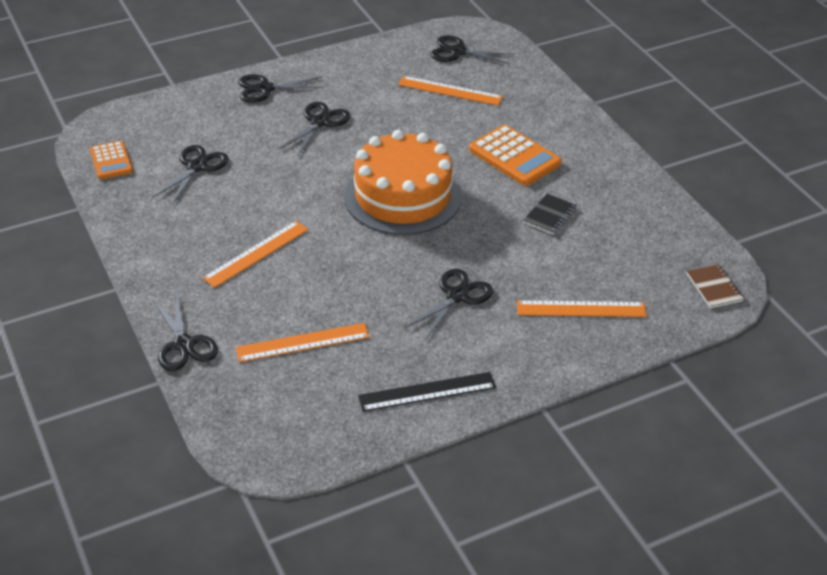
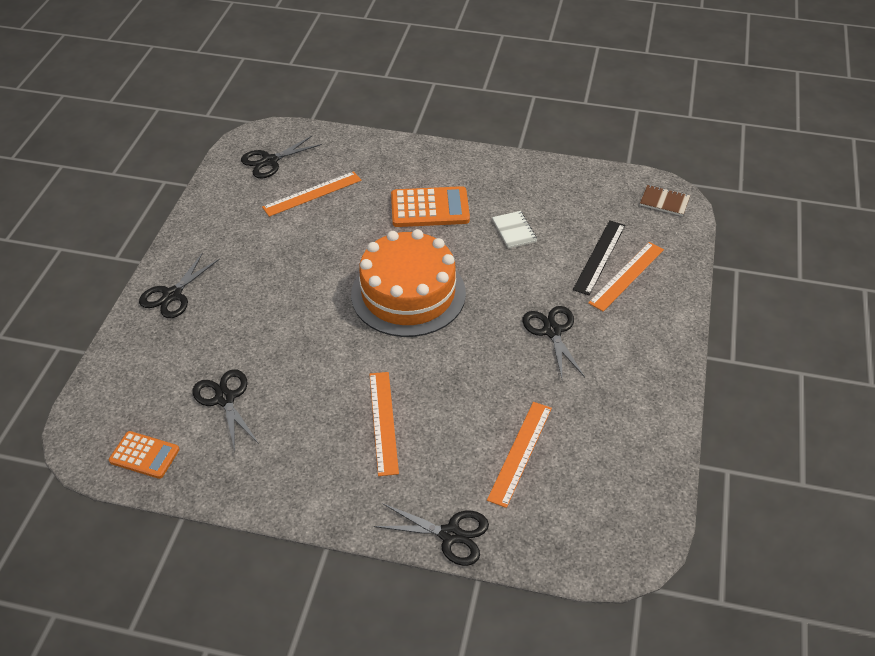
camera: 50 degrees left, 5 degrees up
black scissors [279,102,350,155] -> none
black ruler [358,372,496,412] -> black ruler moved to [573,220,625,295]
black notebook [523,194,577,235] -> white notebook [492,211,537,249]

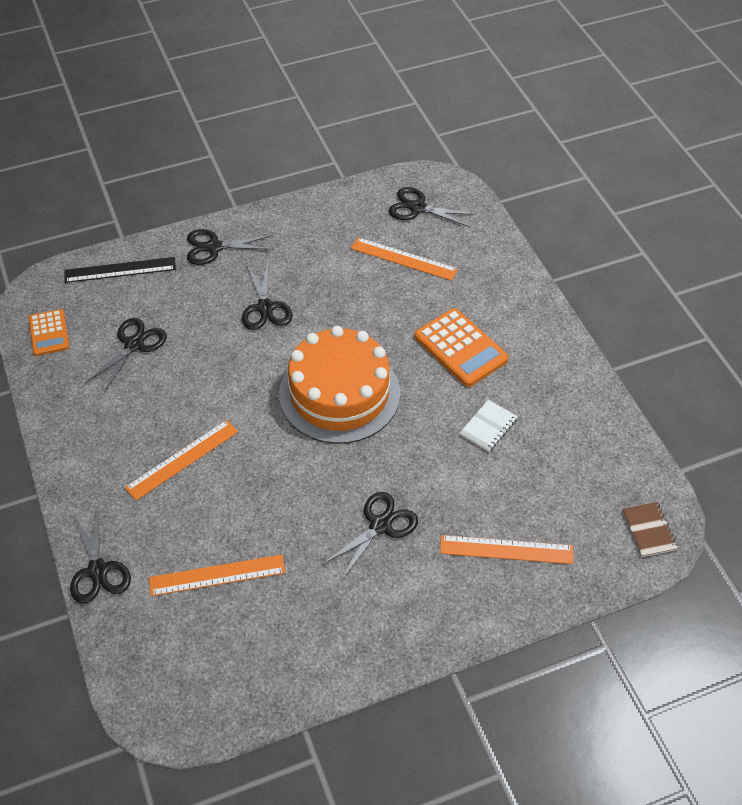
camera: 55 degrees right, 5 degrees up
black ruler [573,220,625,295] -> black ruler moved to [64,257,176,283]
none -> black scissors [242,261,293,330]

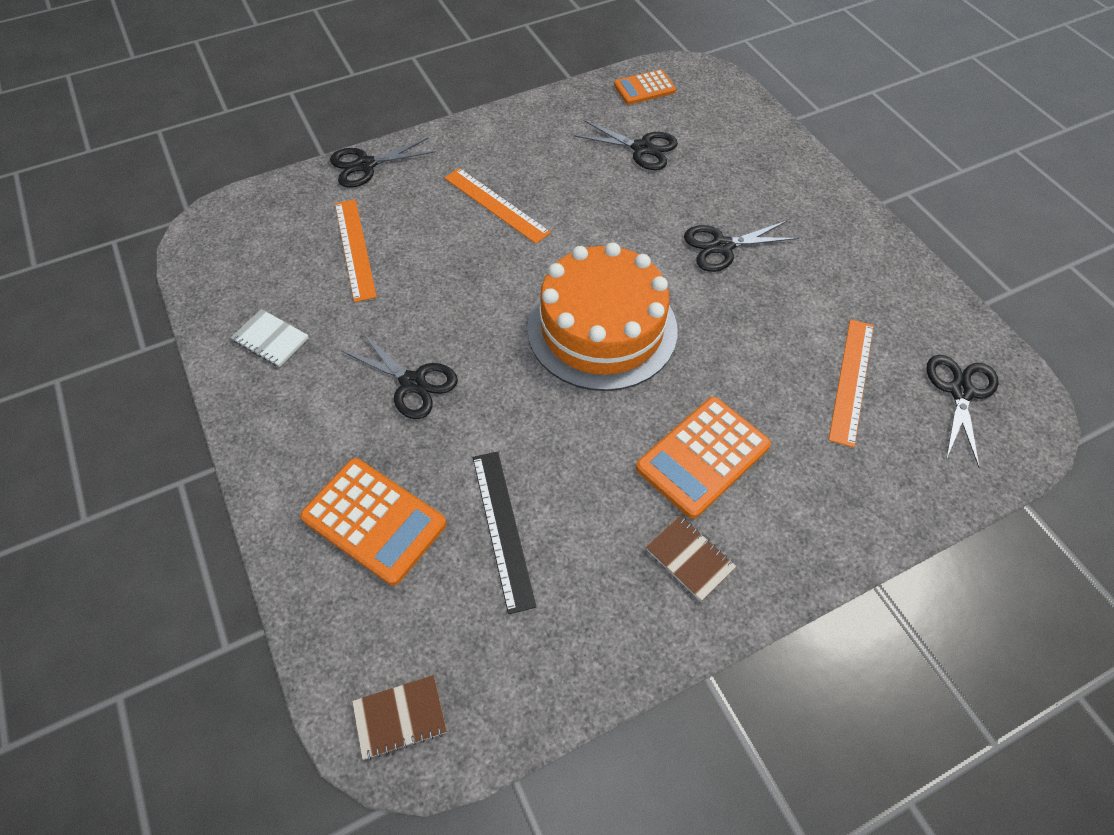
camera: 85 degrees right, 5 degrees up
black ruler [64,257,176,283] -> black ruler moved to [473,452,536,614]
black scissors [187,229,274,265] -> none
orange ruler [440,535,574,564] -> orange calculator [300,458,447,586]
white notebook [460,400,518,452] -> white notebook moved to [231,309,309,367]
none -> brown notebook [646,515,737,602]

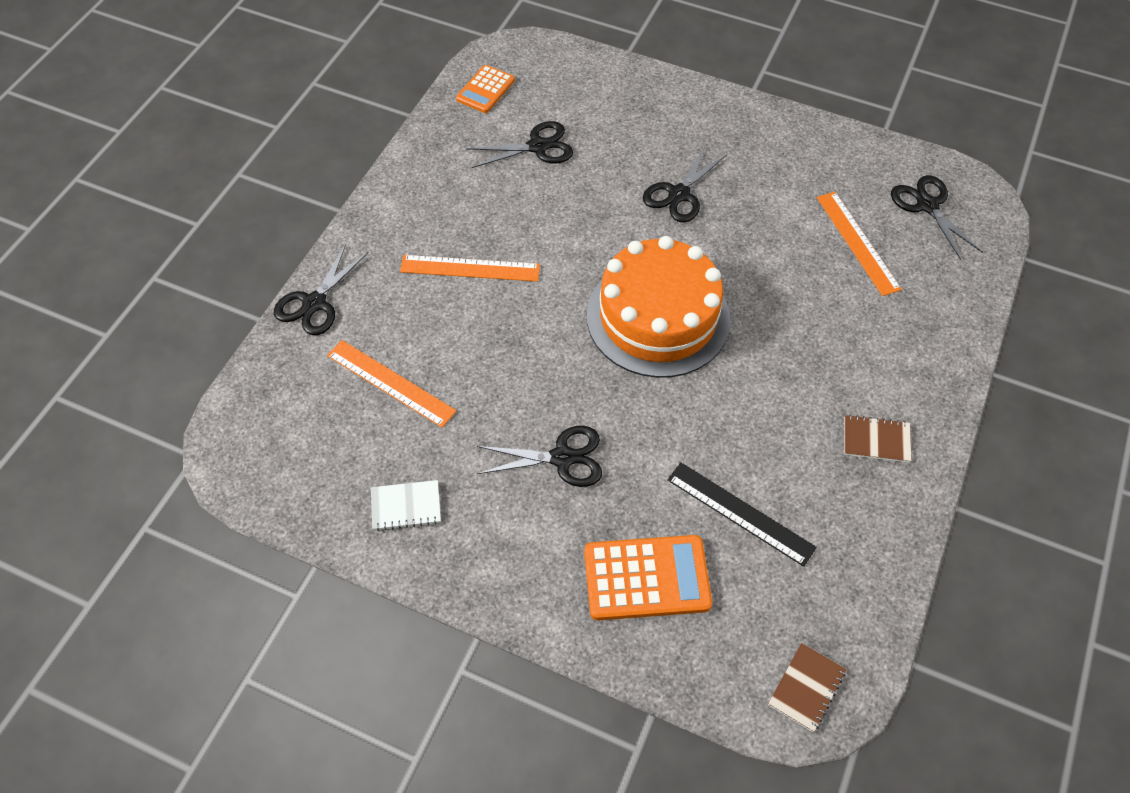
camera: 40 degrees left, 0 degrees up
orange calculator [636,397,771,519] -> none

